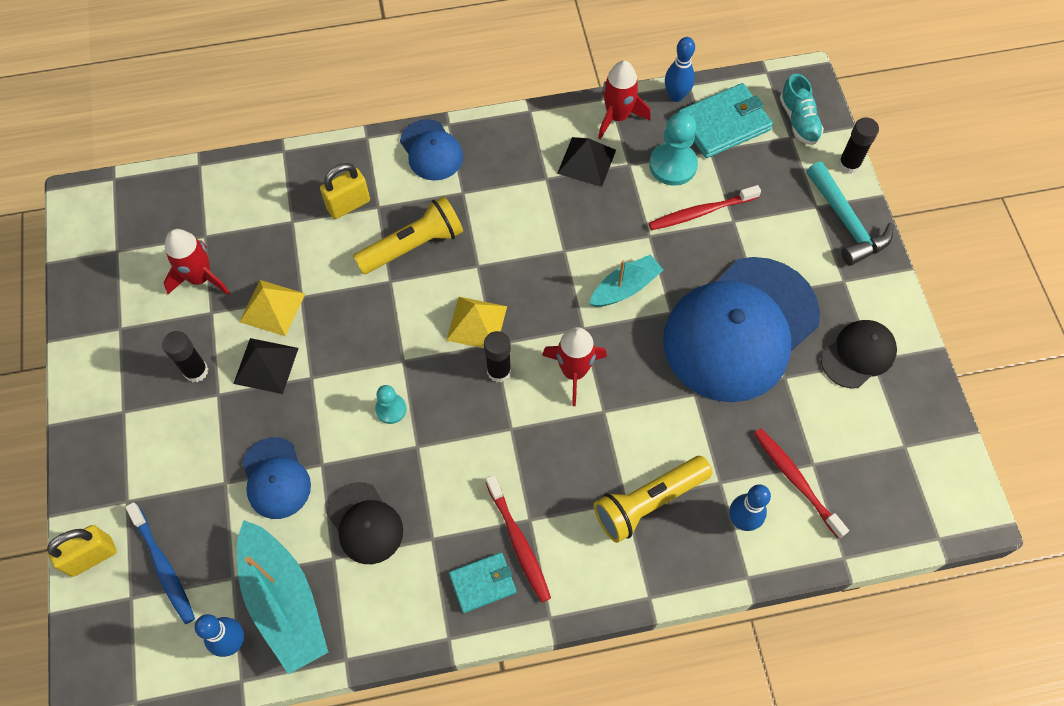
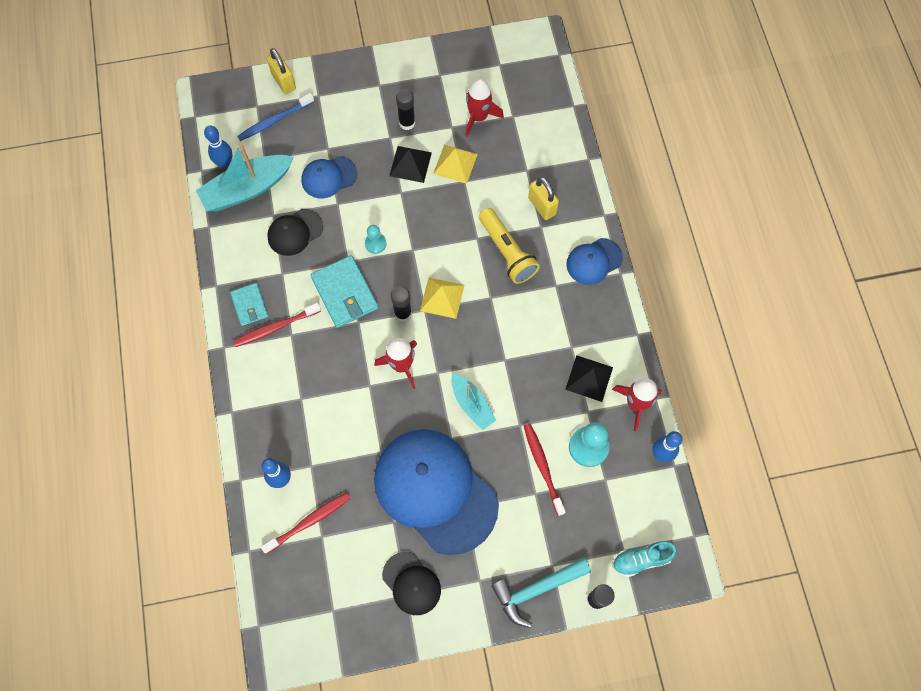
camera: 90 degrees right, 5 degrees up
yellow flashlight [594,456,712,543] -> none
turquoise wallet [678,83,773,158] -> turquoise wallet moved to [310,255,378,328]

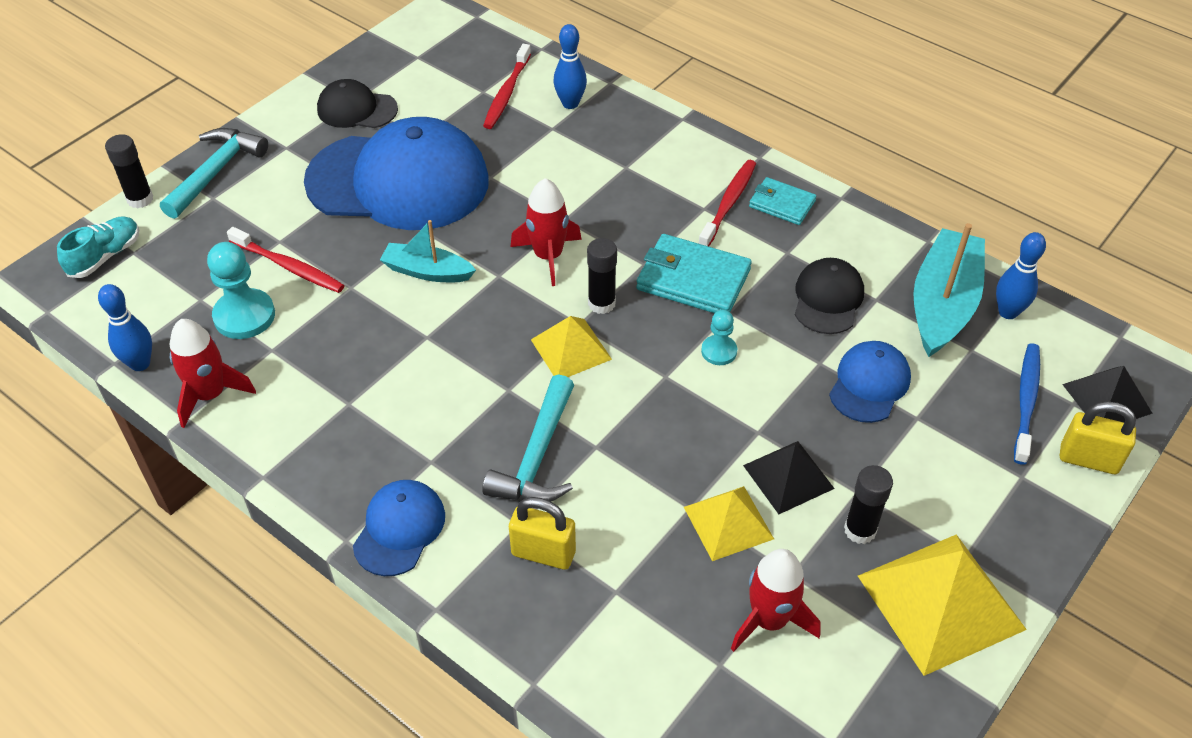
camera: 140 degrees right, 20 degrees down
yellow flashlight [479,208,540,284] -> turquoise hammer [482,375,574,501]
black pyramid [565,355,613,402] -> black pyramid moved to [1062,366,1153,423]
none -> yellow pyramid [858,534,1027,676]

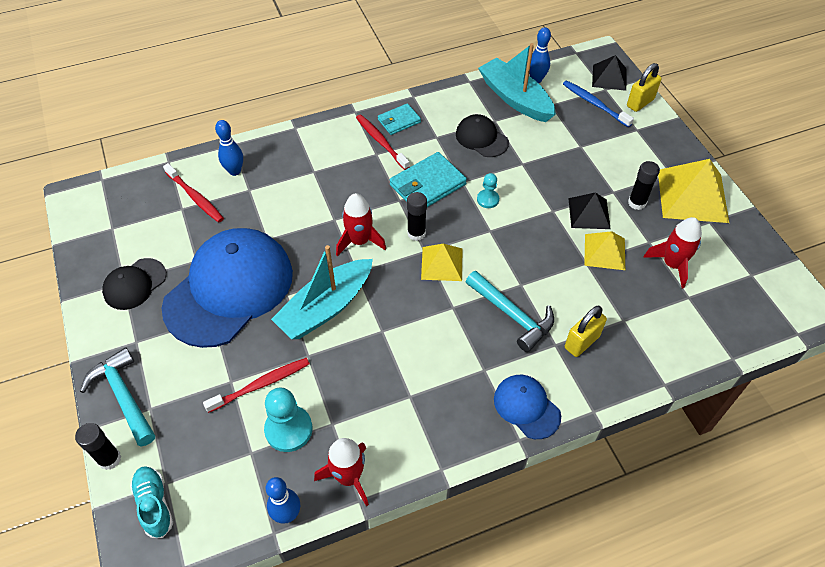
camera: 60 degrees left, 5 degrees up
turquoise boat [380,220,476,282] -> turquoise boat [271,245,373,339], size x1.68
blue cap [829,341,911,423] -> none

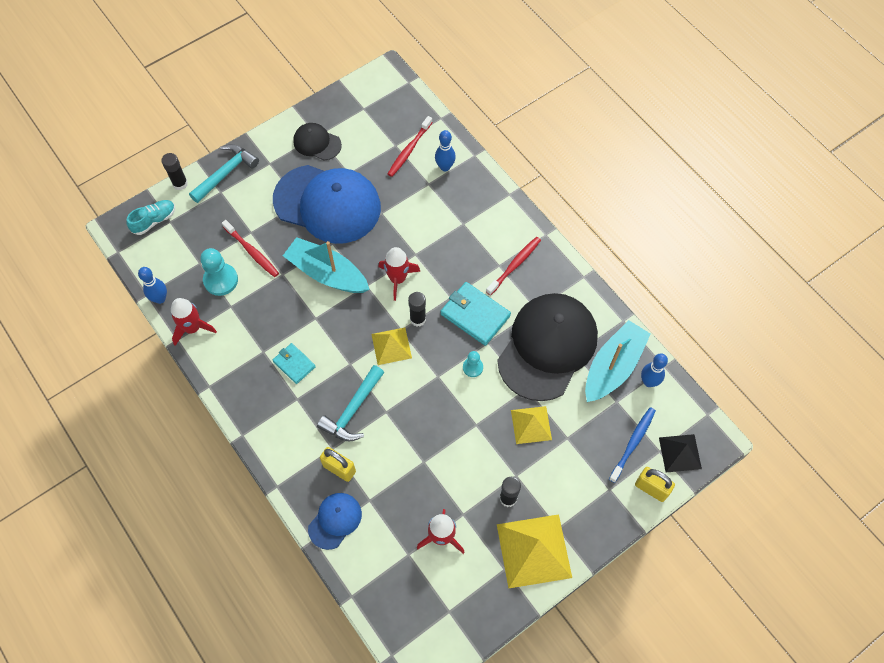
camera: 75 degrees right, 10 degrees up
turquoise wallet [378,103,421,135] -> turquoise wallet moved to [273,343,316,384]
black cap [456,114,509,157] -> black cap [498,293,598,401], size x2.13
blue cap [494,375,561,439] -> blue cap moved to [308,493,362,550]
black pyramid [568,192,611,229] -> none
yellow pyramid [584,231,625,270] -> yellow pyramid moved to [511,406,552,444]

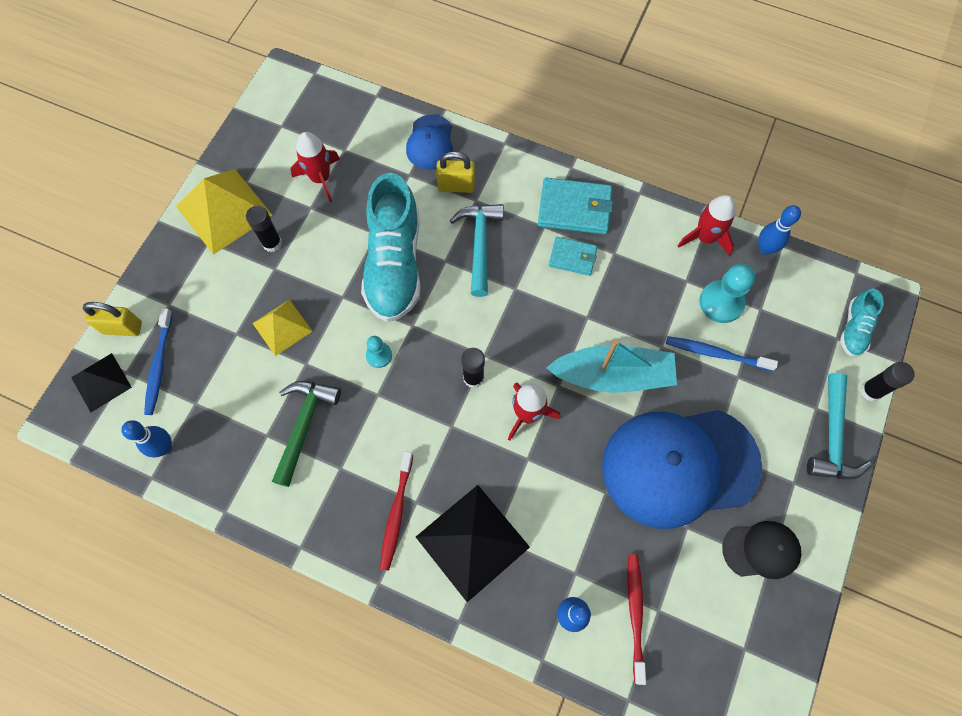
camera: 150 degrees right, 5 degrees up
red toothbrush [222,220,279,277] -> blue toothbrush [666,336,778,371]
yellow pyramid [371,328,412,365] -> none
turquoise wallet [441,282,511,346] -> turquoise wallet moved to [538,178,613,235]
black cap [498,293,598,401] -> green hammer [272,381,341,487]
turquoise boat [585,320,651,402] -> none
none -> turquoise shoe [361,173,421,322]
none -> black pyramid [416,485,530,602]

